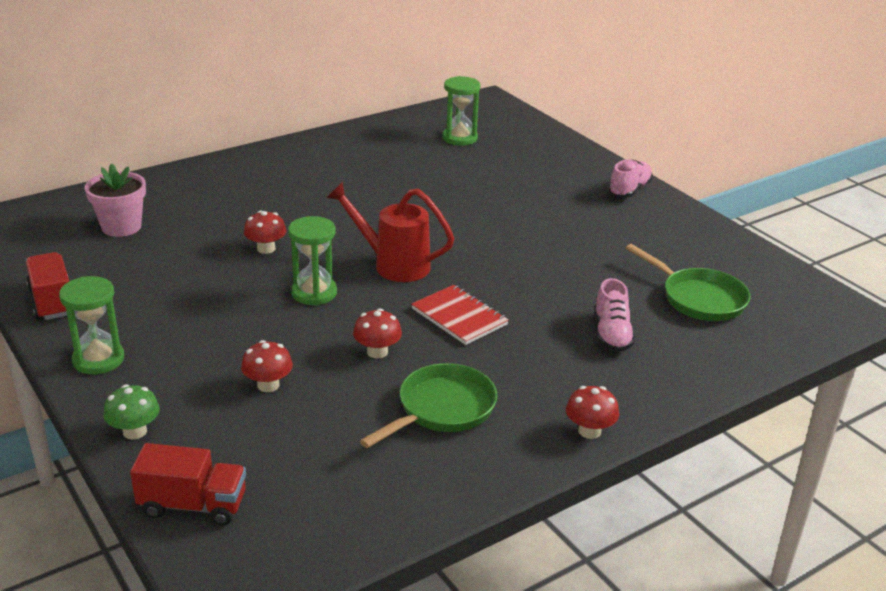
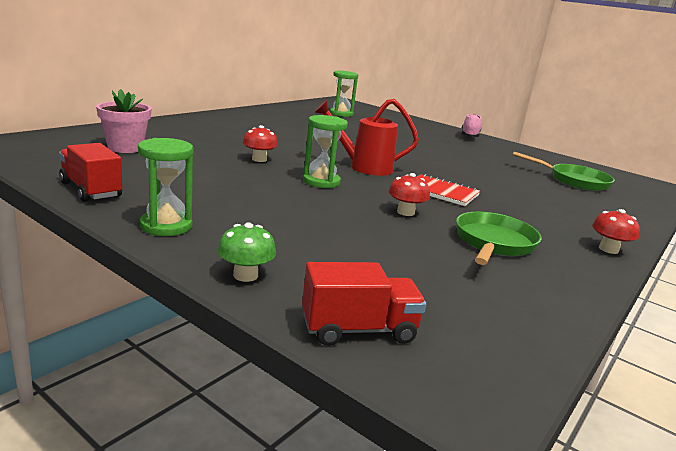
camera: 20 degrees left, 10 degrees down
red mushroom [241,340,293,392] -> none
pink shoe [594,278,635,352] -> none

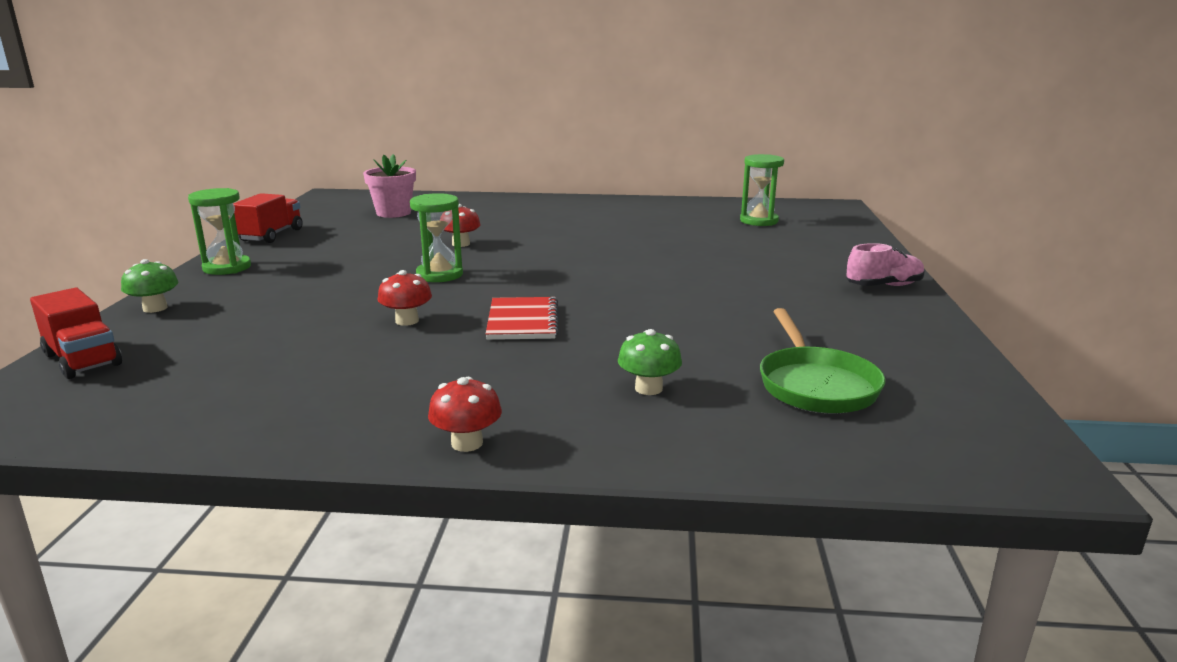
camera: 60 degrees right, 0 degrees up
red watering can [314,99,419,176] -> none
green pan [456,212,541,265] -> none
none -> green mushroom [618,329,682,395]

